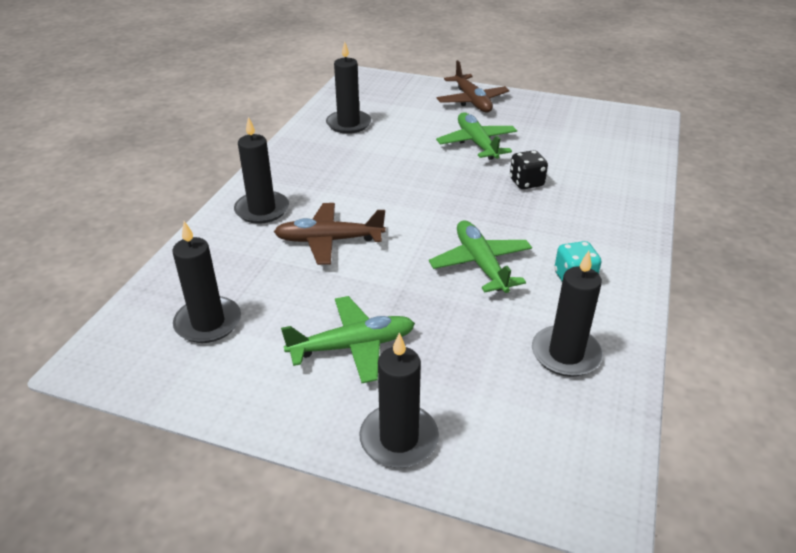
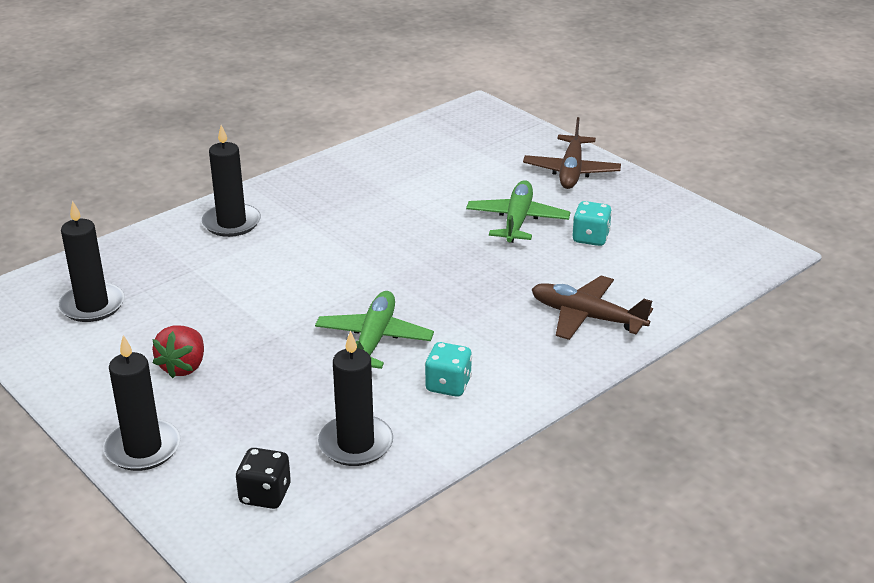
camera: 30 degrees right, 5 degrees down
brown plane [274,203,386,265] -> brown plane moved to [532,275,653,340]
green plane [281,296,415,383] -> red strawberry [152,326,204,378]
black candle [326,41,371,134] -> none
black dice [510,150,548,189] -> black dice moved to [236,448,291,509]
none -> turquoise dice [572,201,612,246]

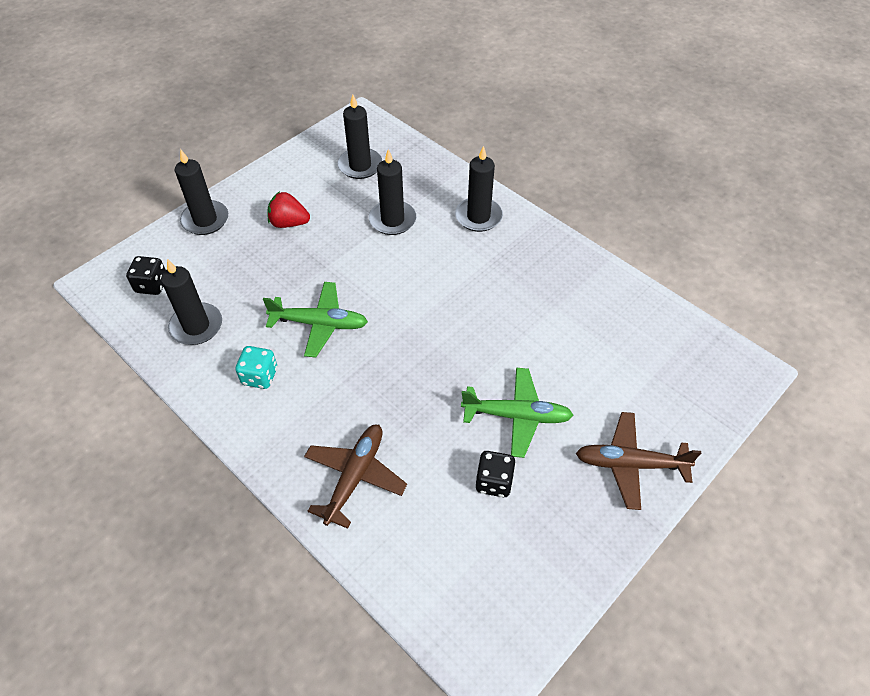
camera: 85 degrees right, 20 degrees up
turquoise dice [572,201,612,246] -> black dice [476,451,516,497]
none -> black candle [369,149,416,235]

